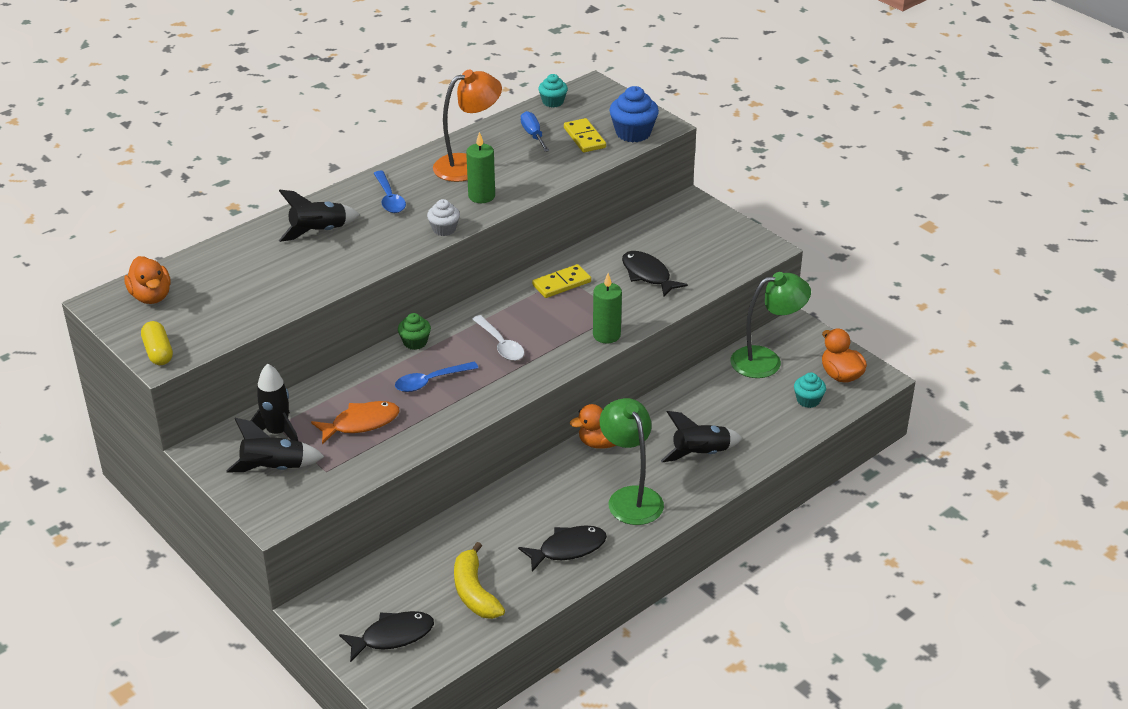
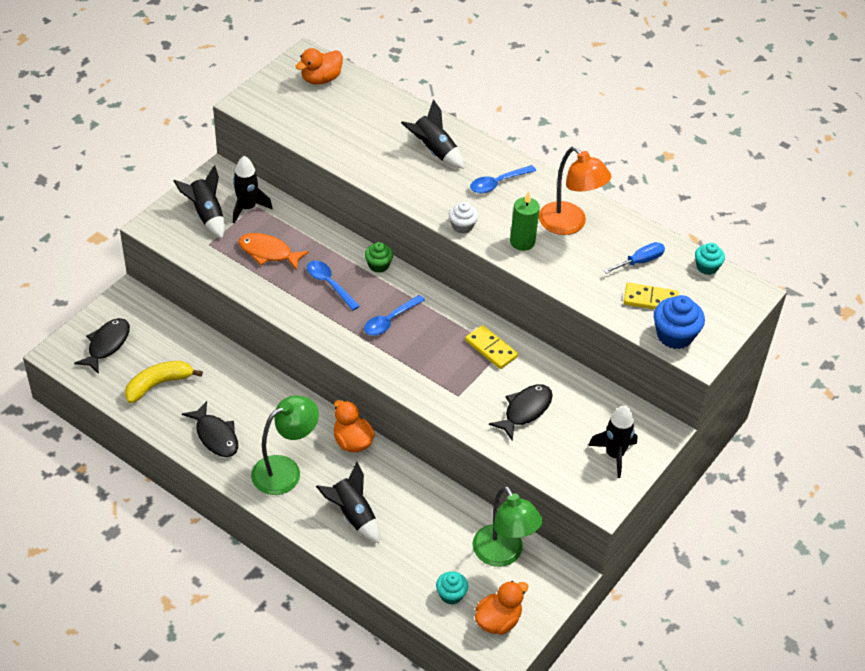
camera: 75 degrees right, 10 degrees up
yellow capsule [141,321,173,365] -> none
orange fish [311,401,400,444] -> orange fish turned 150 degrees clockwise [238,233,309,271]
black fish [339,611,434,662] -> black fish turned 120 degrees counterclockwise [74,318,130,374]
white spoon [472,315,524,361] -> blue spoon [364,295,425,336]
yellow domino [564,118,606,153] -> yellow domino turned 45 degrees clockwise [624,283,679,309]
green candle [593,273,622,344] -> none
none -> black rocket [588,405,637,478]

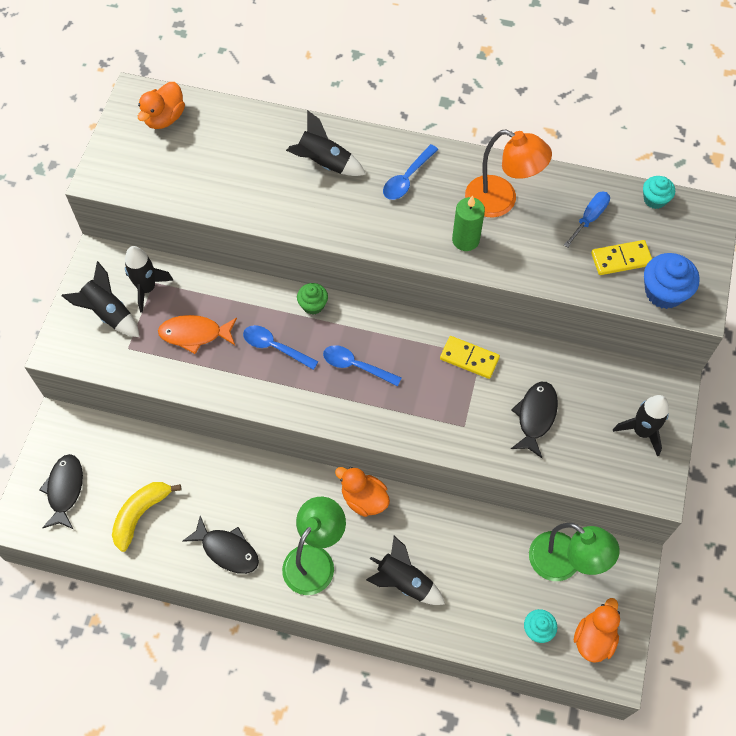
camera: 20 degrees left, 15 degrees up
blue spoon [364,295,425,336] -> blue spoon turned 90 degrees clockwise [323,345,402,386]
white cupcake [449,202,478,234] -> none

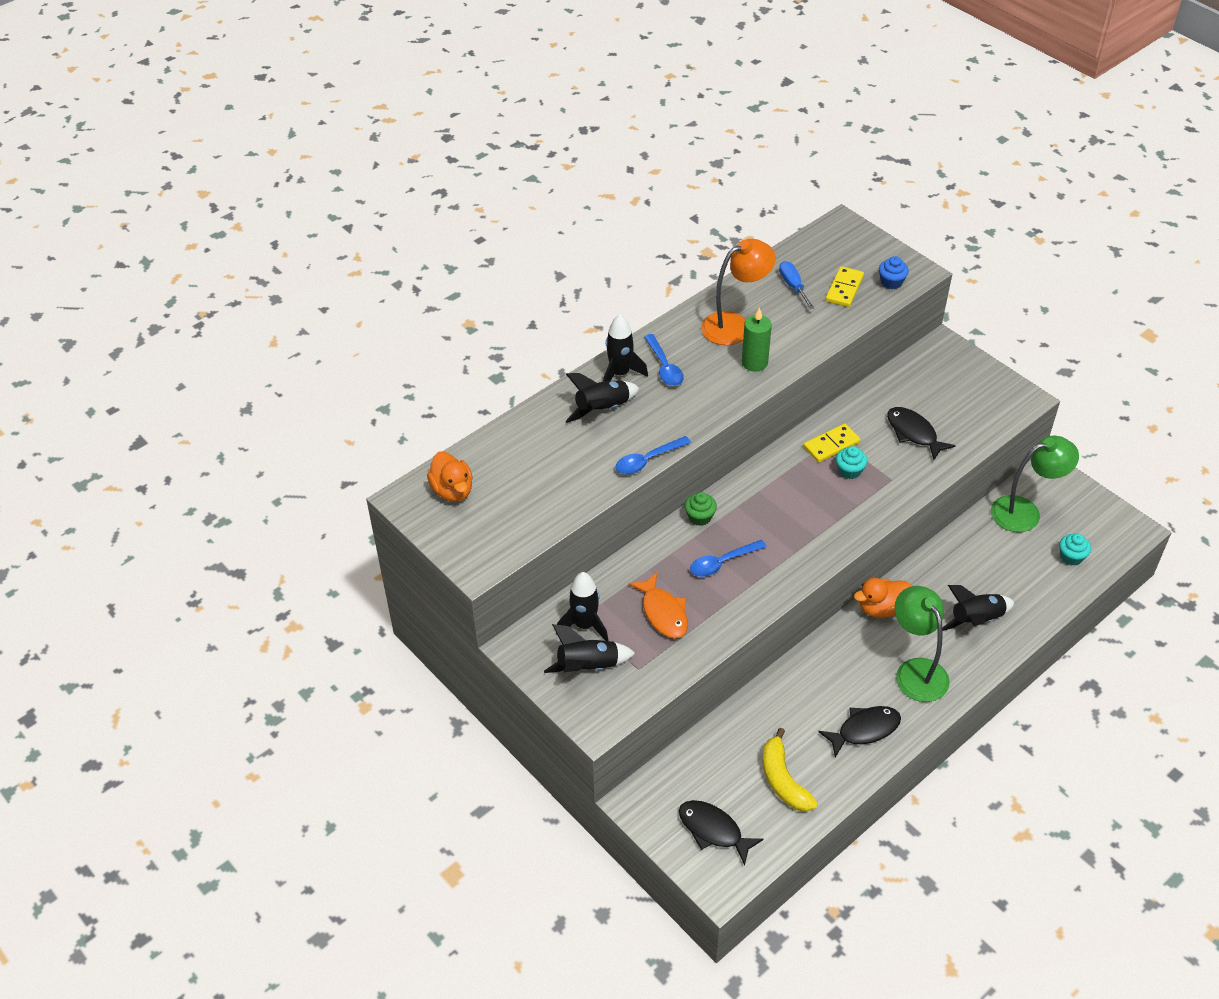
camera: 55 degrees left, 15 degrees down
orange fish [158,315,237,354] -> orange fish turned 60 degrees counterclockwise [628,572,688,639]
blue spoon [323,345,402,386] -> blue spoon moved to [616,436,691,475]
orange duck [574,598,620,663] -> none
black rocket [613,395,669,456] -> black rocket moved to [603,314,648,382]
turquoise cupcake [643,176,675,209] -> turquoise cupcake moved to [836,446,867,479]
blue cupcake [644,253,700,309] -> blue cupcake [879,256,909,289], size x0.62

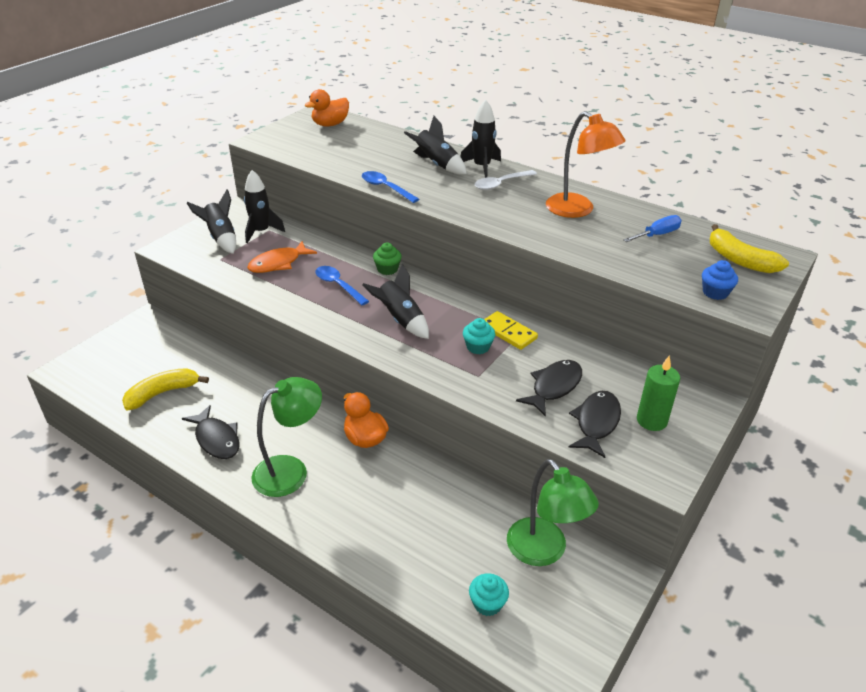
camera: 75 degrees right, 10 degrees down
blue spoon [644,334,684,386] -> white spoon [475,170,537,190]
black fish [679,800,764,866] -> black fish moved to [568,391,621,458]
green candle [742,307,772,372] -> green candle moved to [637,355,680,431]
yellow domino [826,266,864,307] -> none
black rocket [942,585,1015,631] -> black rocket moved to [362,264,429,339]
none -> yellow banana [710,224,789,273]

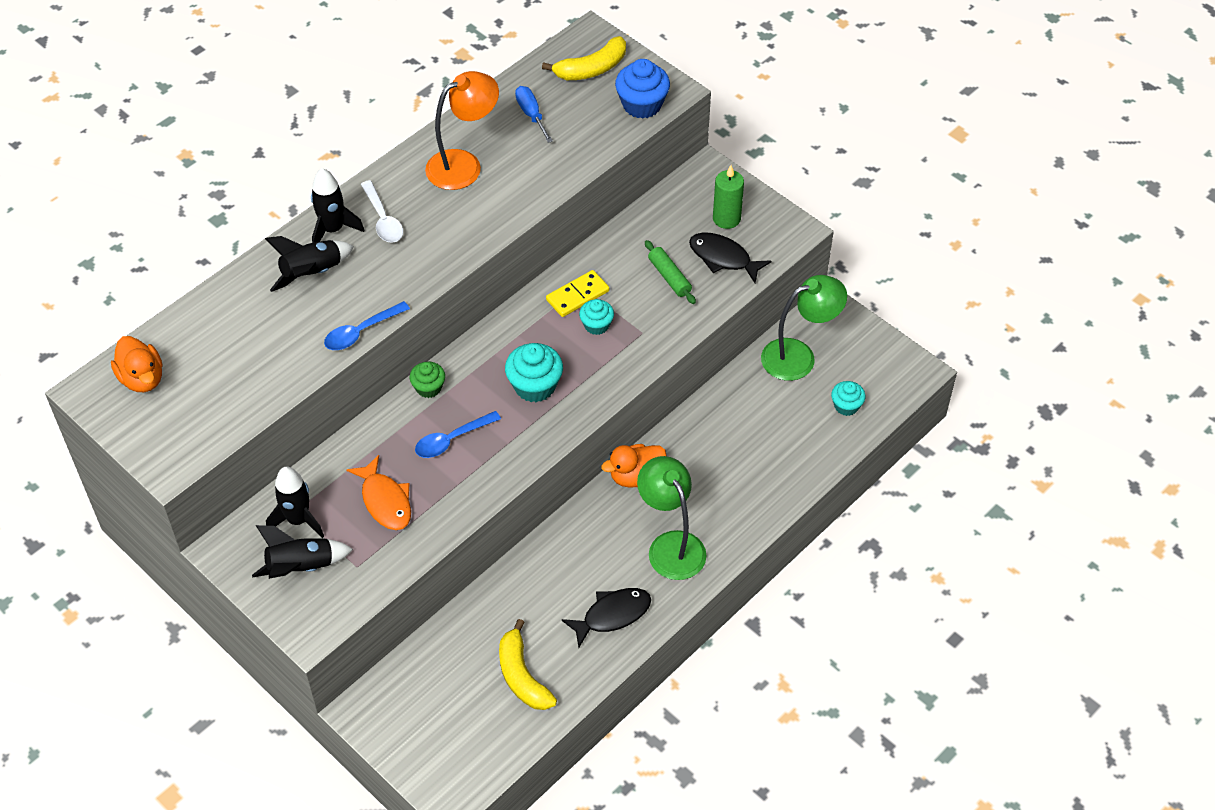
camera: 80 degrees left, 15 degrees up
black rocket [362,264,429,339] -> turquoise cupcake [505,343,563,402]
black fish [516,360,582,417] -> green rolling pin [645,240,696,304]
blue cupcake [702,260,738,300] -> blue cupcake [615,59,670,119], size x1.62

